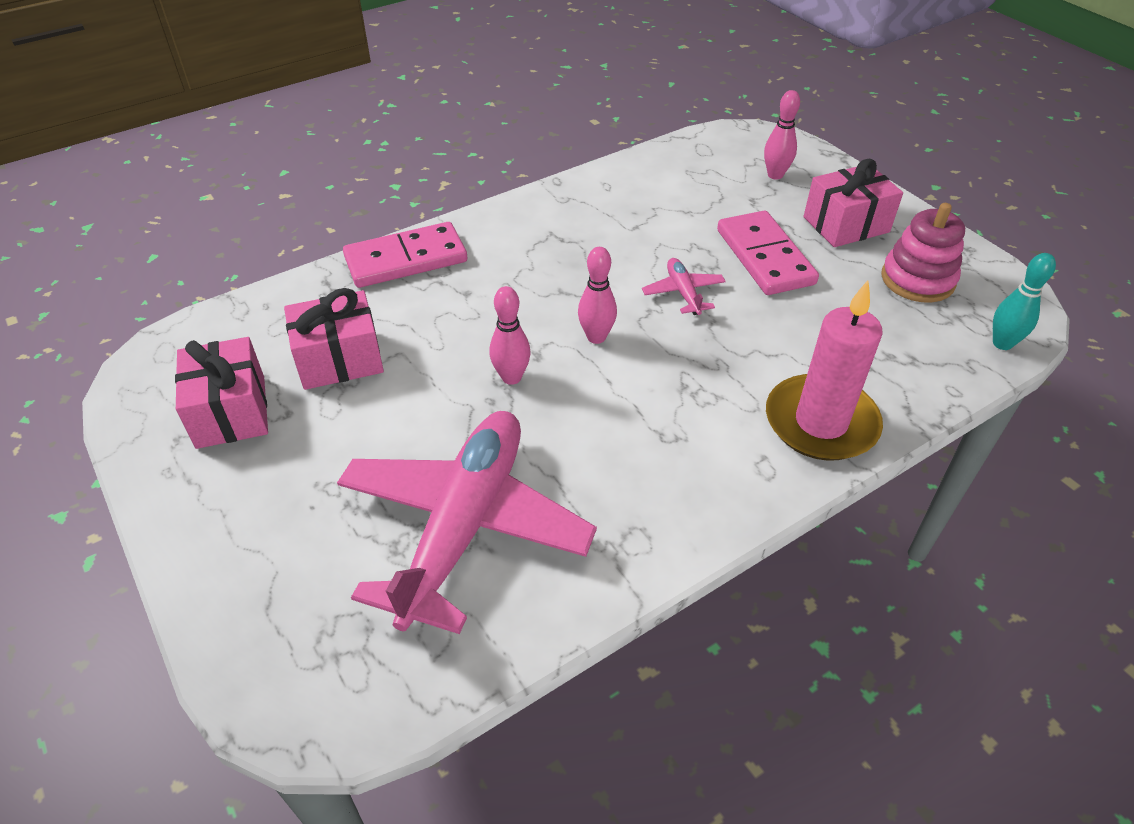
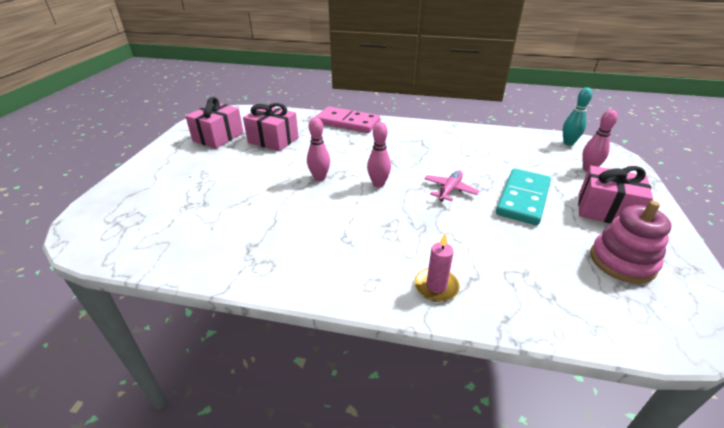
camera: 45 degrees right, 10 degrees down
pink plane [337,411,597,634] -> none
pink domino [717,211,819,295] -> turquoise domino [496,168,551,225]
pink candle [766,280,883,461] -> pink candle [414,233,460,302], size x0.52
turquoise bowling pin [993,253,1056,350] -> turquoise bowling pin moved to [563,87,593,146]

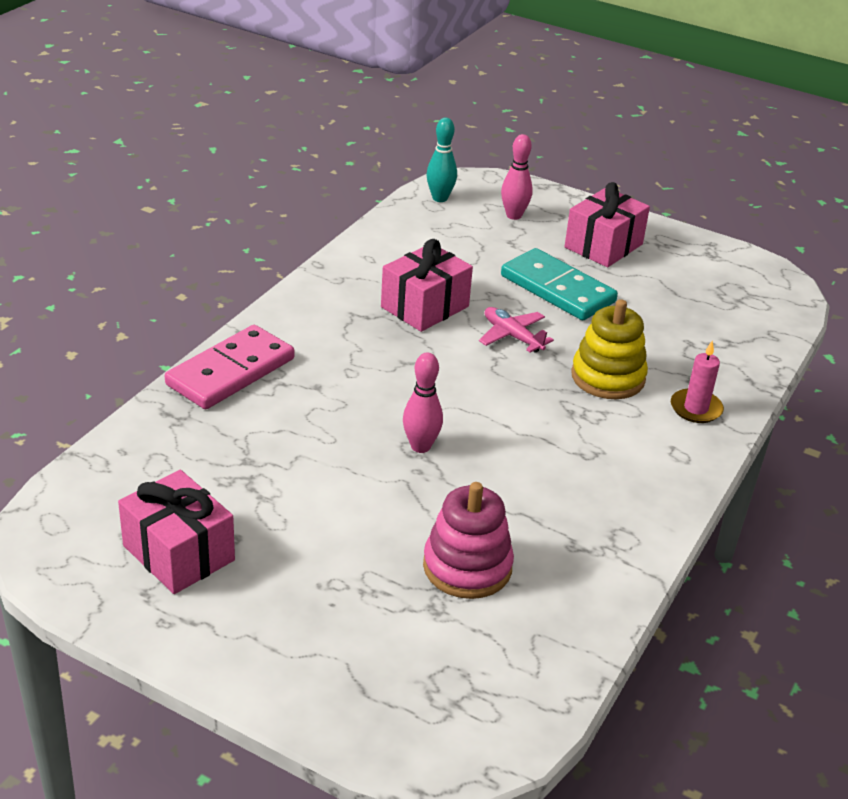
camera: 75 degrees left, 0 degrees up
pink gift [243,103,299,151] -> pink gift moved to [381,239,473,332]
pink bowling pin [367,122,391,188] -> none
pink stacking toy [590,201,671,283] -> pink stacking toy moved to [423,482,514,599]
none -> yellow stacking toy [571,299,648,399]

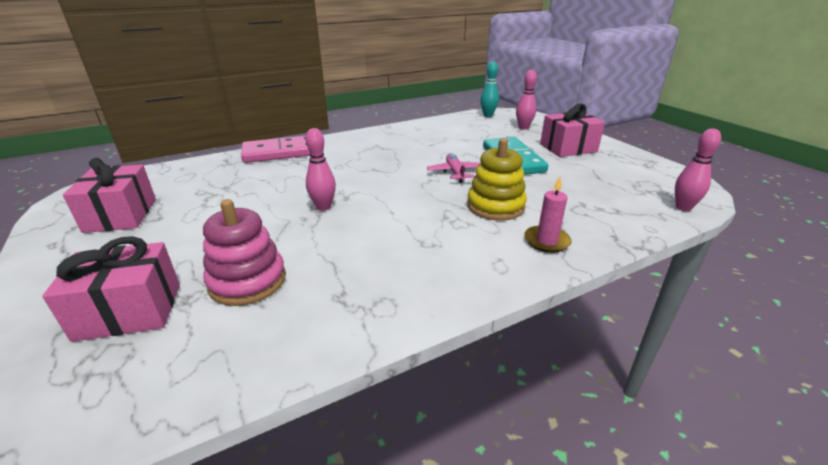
camera: 35 degrees right, 5 degrees down
pink gift [381,239,473,332] -> pink gift moved to [42,236,180,342]
none -> pink bowling pin [675,128,721,211]

